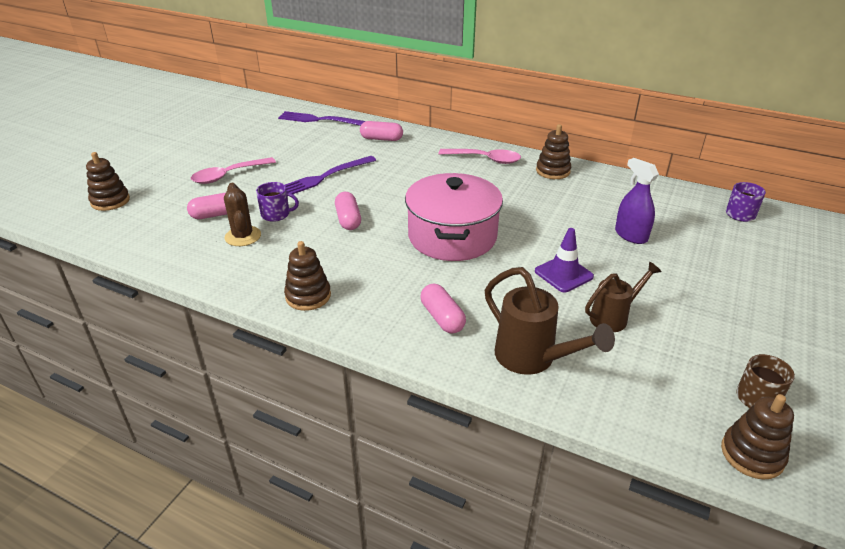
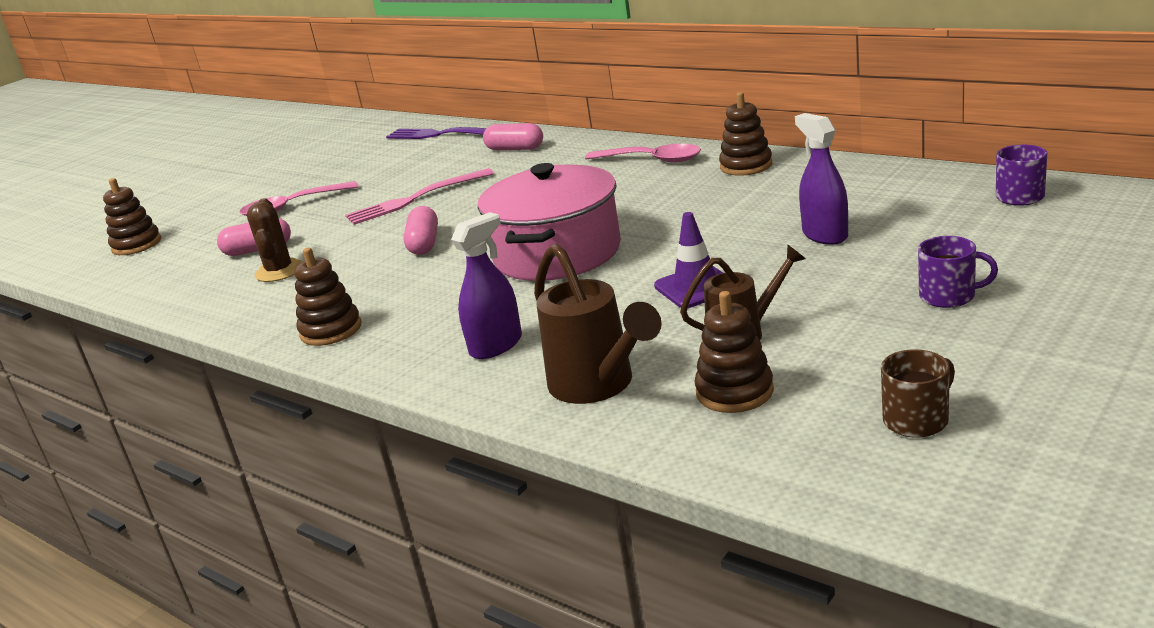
camera: 15 degrees right, 10 degrees down
purple mug [256,182,299,222] -> purple mug moved to [918,236,998,308]
purple fork [285,156,376,194] -> pink fork [345,168,494,225]
pink capsule [421,284,466,334] -> purple spray bottle [451,212,522,359]
brown stacking toy [721,394,794,480] -> brown stacking toy moved to [694,291,774,413]

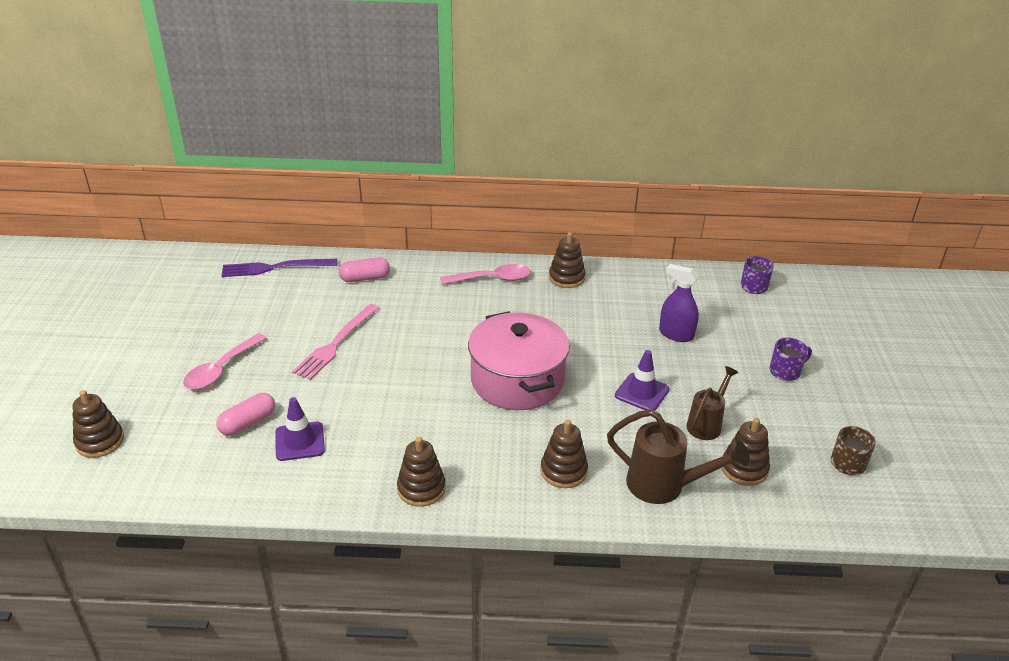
camera: 40 degrees left, 10 degrees up
brown cactus [247,198,302,282] -> purple traffic cone [275,397,325,461]
pink capsule [403,206,438,255] -> none
purple spray bottle [451,212,522,359] -> brown stacking toy [540,420,588,488]

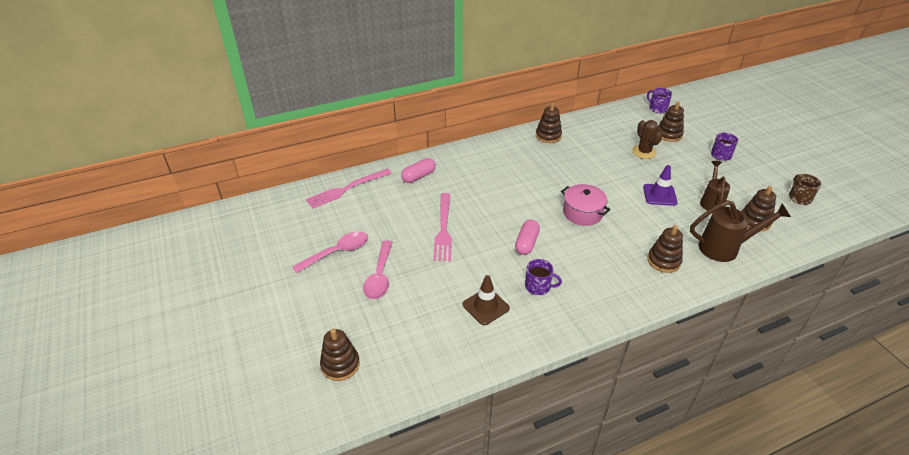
camera: 25 degrees left, 5 degrees up
pink capsule [216,393,275,436] -> pink capsule moved to [515,220,540,255]
purple fork [221,259,338,277] -> pink fork [306,168,392,209]
purple traffic cone [275,397,325,461] -> brown traffic cone [463,275,510,325]
brown stacking toy [397,437,446,507] -> brown stacking toy moved to [657,101,684,142]
pink spoon [440,264,531,285] -> pink spoon moved to [292,232,368,273]
pink pot [468,311,570,410] -> pink pot [561,184,611,226], size x0.59
purple spray bottle [659,264,699,342] -> brown cactus [632,120,662,159]
none -> purple mug [525,259,562,295]

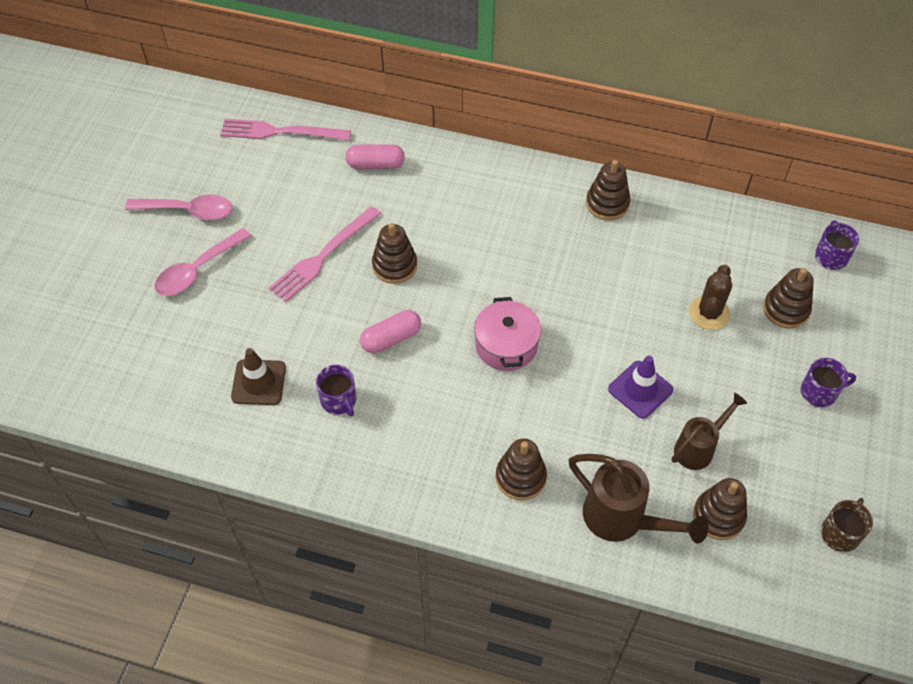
camera: 40 degrees right, 15 degrees up
brown stacking toy [320,328,360,381] -> brown stacking toy moved to [372,223,417,284]

